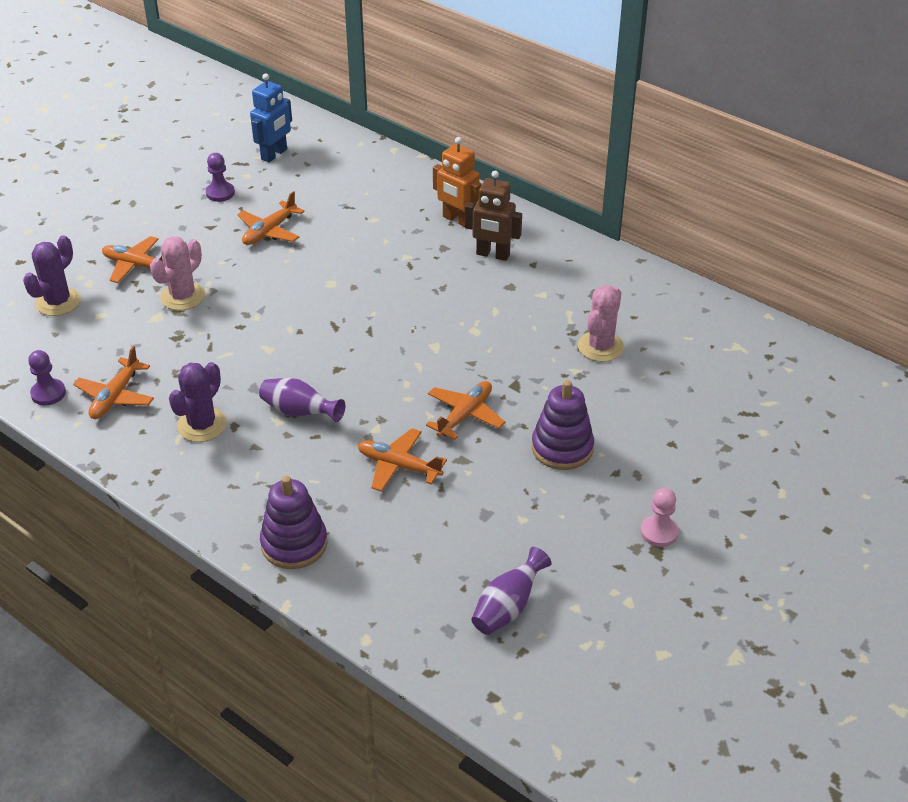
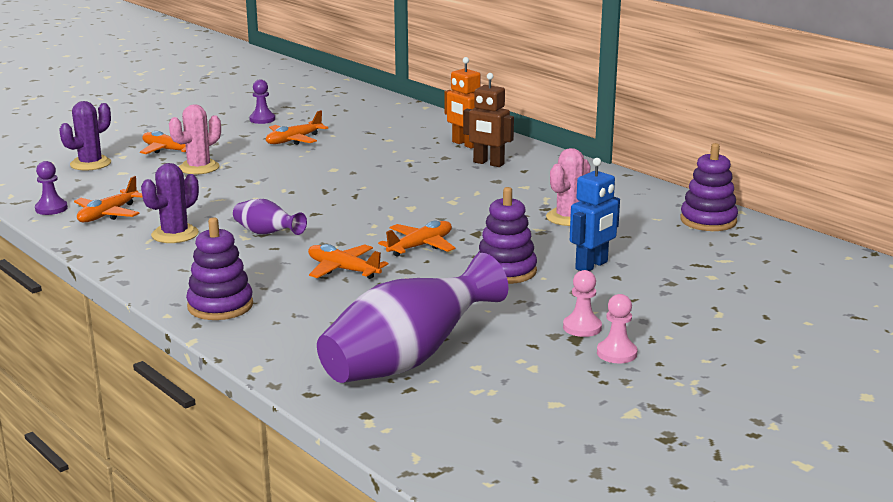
camera: 10 degrees right, 20 degrees down
blue robot [250,73,292,163] -> blue robot moved to [570,158,620,271]
purple vase [471,547,551,635] -> purple vase [317,253,509,383], size x2.01
none -> pink pawn [597,294,637,363]
none -> purple stacking toy [680,143,738,231]

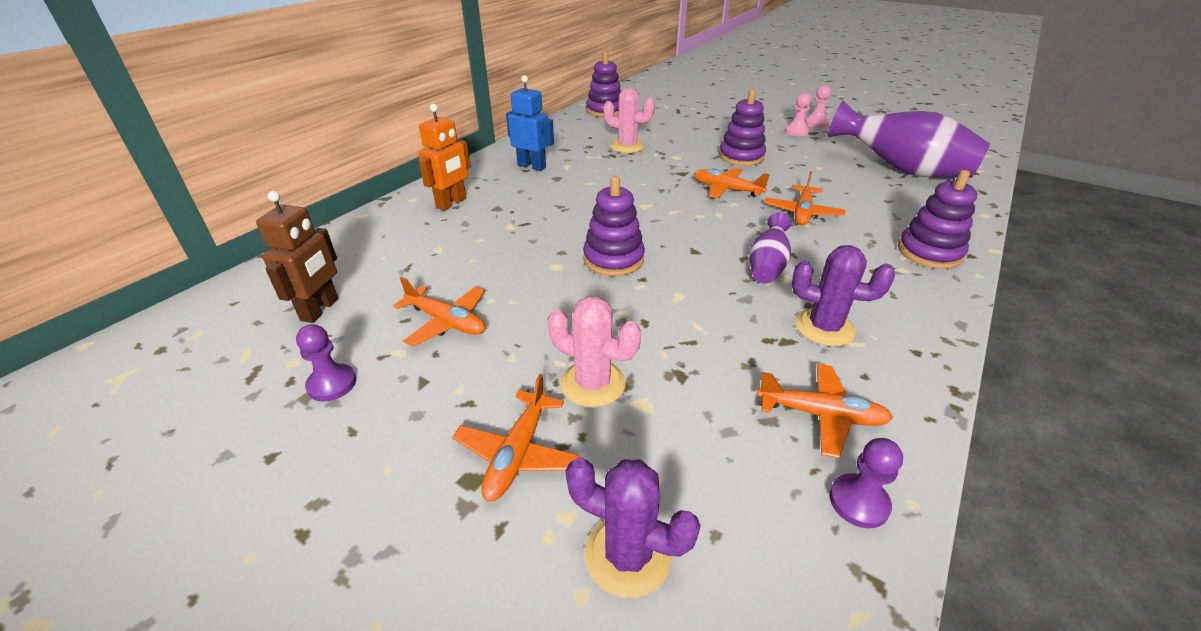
camera: 105 degrees left, 15 degrees up
brown robot [463,73,514,167] -> brown robot moved to [256,191,338,323]
blue robot [570,158,620,271] -> blue robot moved to [506,75,554,171]
none -> purple stacking toy [583,176,645,276]

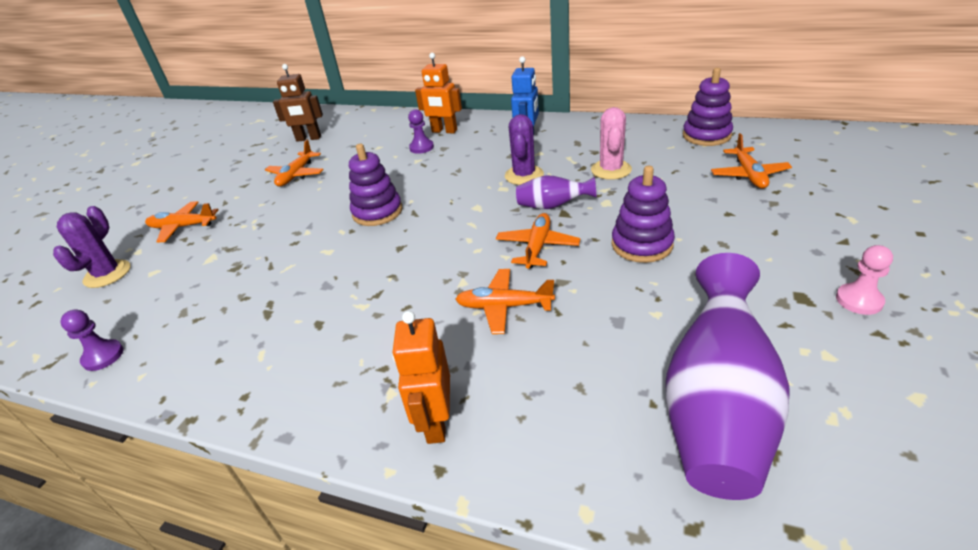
camera: 80 degrees right, 0 degrees up
purple pawn [296,324,356,402] -> purple pawn moved to [408,109,434,154]
pink cactus [547,296,641,407] -> none
purple vase [749,212,791,284] -> purple vase moved to [516,175,597,209]
orange plane [757,364,893,459] -> orange plane moved to [711,133,792,189]
pink pawn [785,93,811,136] -> none
purple cactus [792,245,895,346] -> purple cactus moved to [505,114,544,185]
purple stacking toy [898,170,977,269] -> orange robot [392,311,450,444]

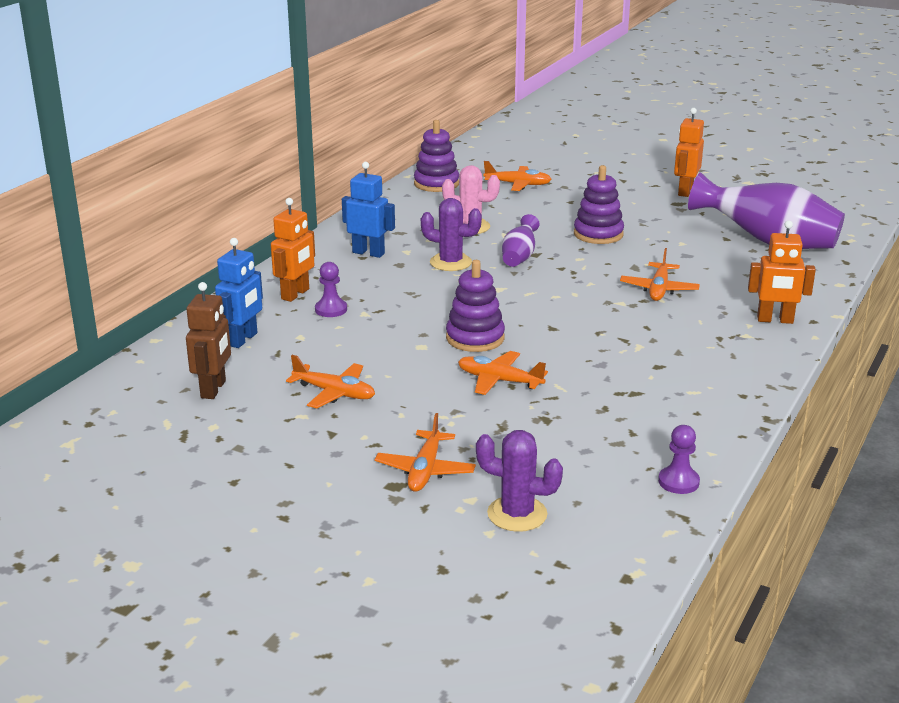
camera: 85 degrees left, 10 degrees down
orange plane [496,213,581,268] -> orange plane moved to [458,351,548,395]
pink pawn [836,245,893,315] -> orange robot [674,108,704,197]
none -> blue robot [215,238,263,348]

